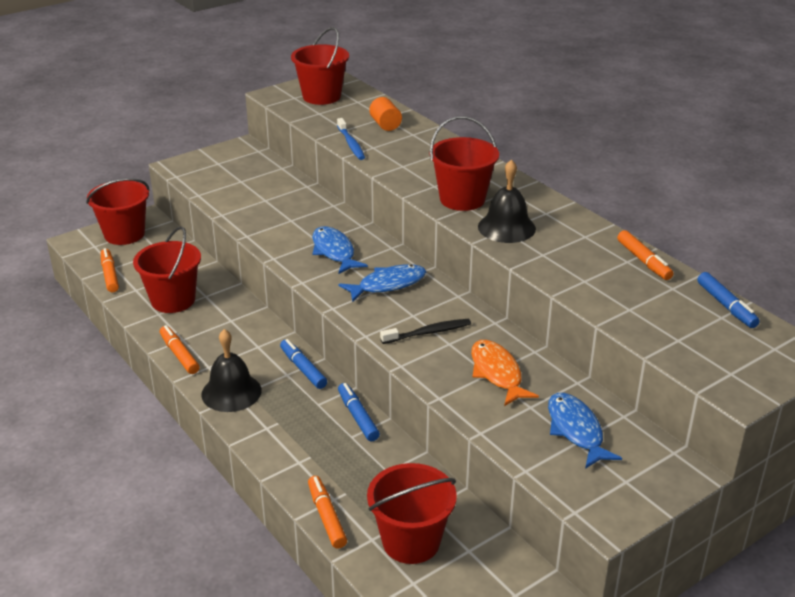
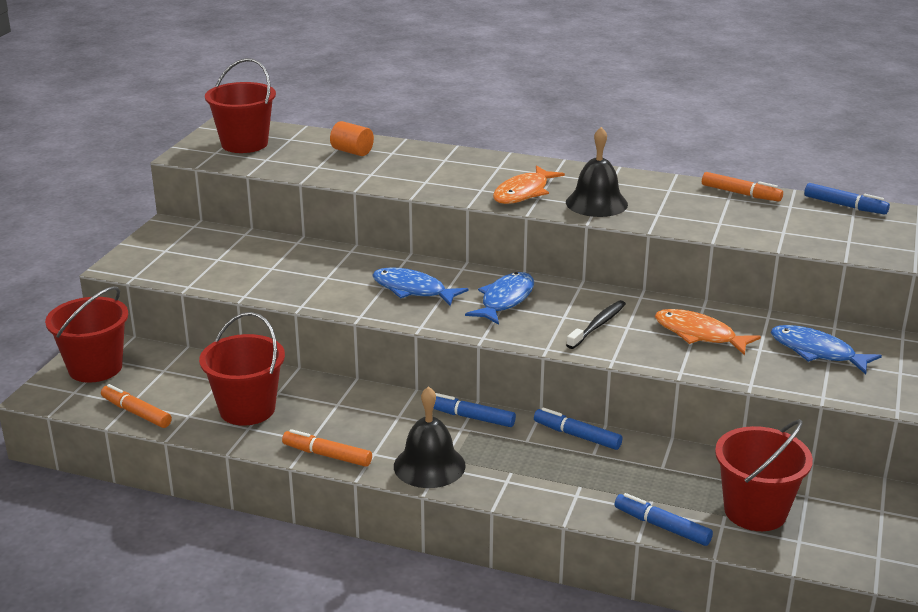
camera: 35 degrees left, 5 degrees down
orange marker [308,476,347,549] -> blue marker [614,493,713,546]
blue toothbrush [337,118,365,160] -> none
red bucket [429,116,499,211] -> orange fish [493,165,565,204]

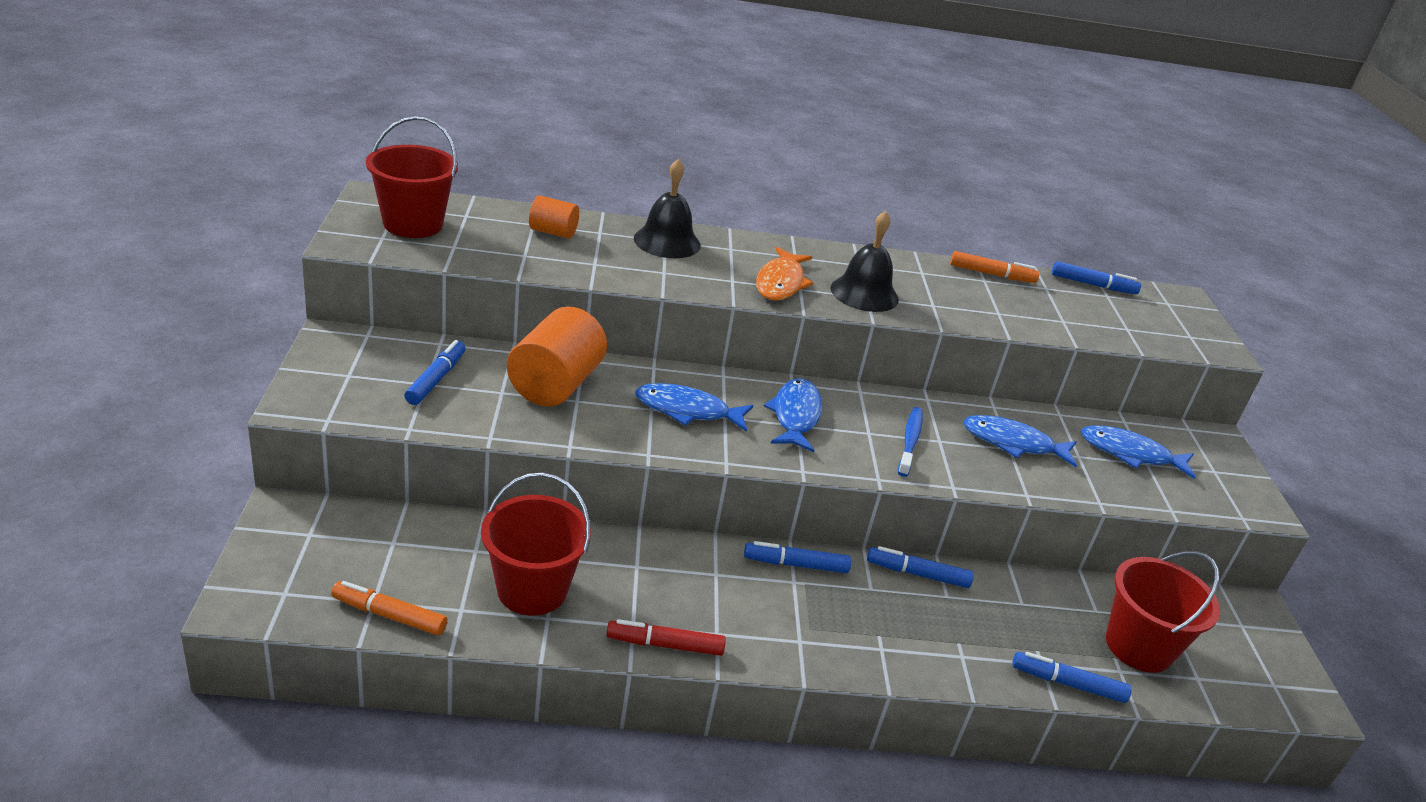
camera: 25 degrees left, 5 degrees up
red bucket [45,286,128,383] -> none
orange marker [282,429,372,467] -> red marker [606,619,726,656]
black bell [394,386,466,488] -> black bell moved to [634,159,701,258]
black toothbrush [566,300,626,349] -> blue toothbrush [898,407,923,477]
orange fish [655,309,761,355] -> blue fish [963,415,1077,467]
none -> blue marker [404,340,466,405]
none -> orange cylinder [507,306,607,407]

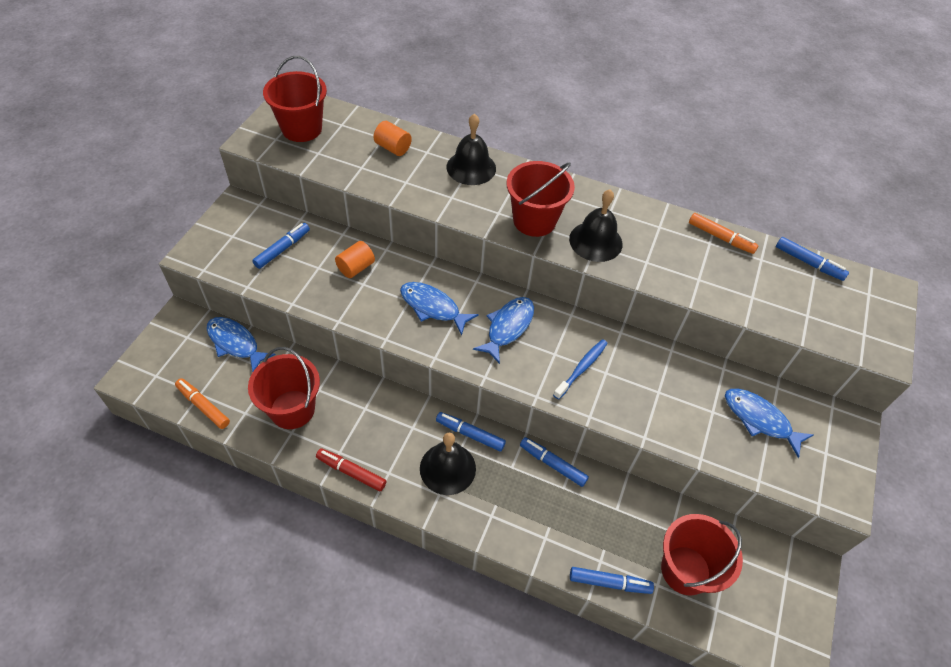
camera: 25 degrees right, 20 degrees up
orange cylinder [507,306,607,407] -> orange cylinder [335,241,375,278], size x0.54
orange fish [756,247,813,301] -> red bucket [507,161,575,237]
blue fish [963,415,1077,467] -> blue fish moved to [206,317,276,373]
blue marker [1012,652,1131,703] -> blue marker turned 150 degrees clockwise [570,567,654,594]
none -> black bell [420,433,476,495]

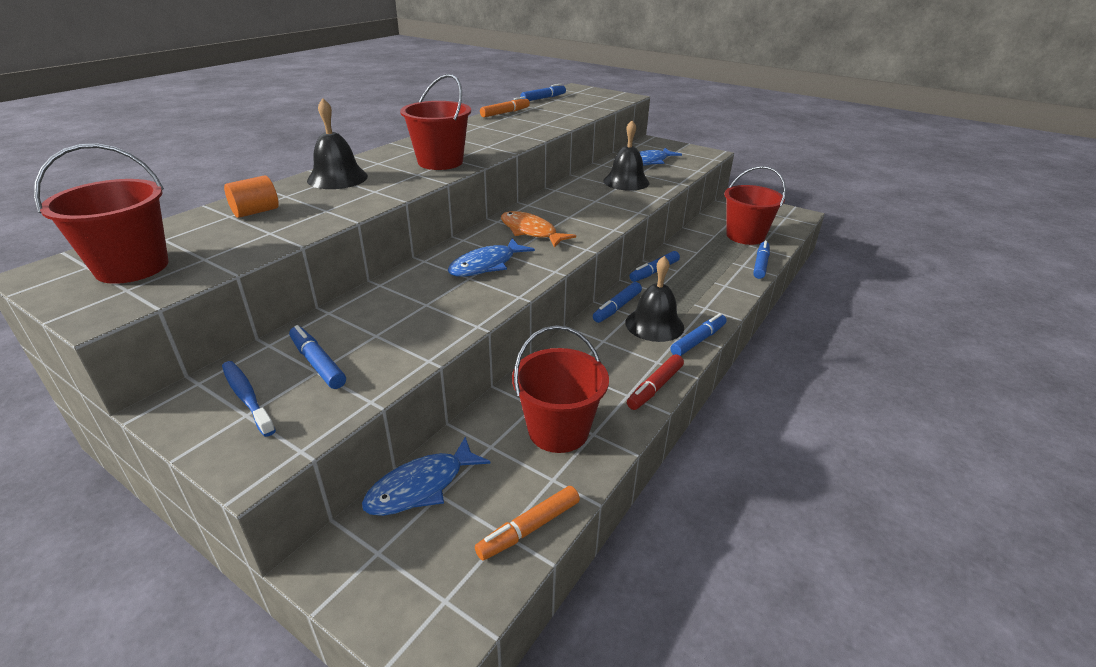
camera: 75 degrees left, 20 degrees down
orange cylinder [335,241,375,278] -> none
blue fish [473,297,534,364] -> orange fish [501,211,576,248]
blue toothbrush [553,339,608,400] -> blue toothbrush moved to [222,361,276,437]
black bell [569,189,623,262] -> black bell moved to [603,120,649,191]
none -> blue marker [670,313,727,356]

